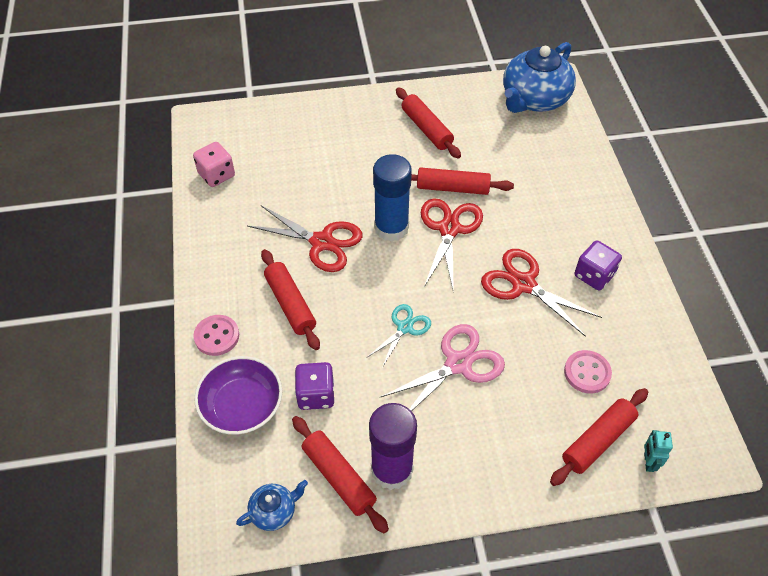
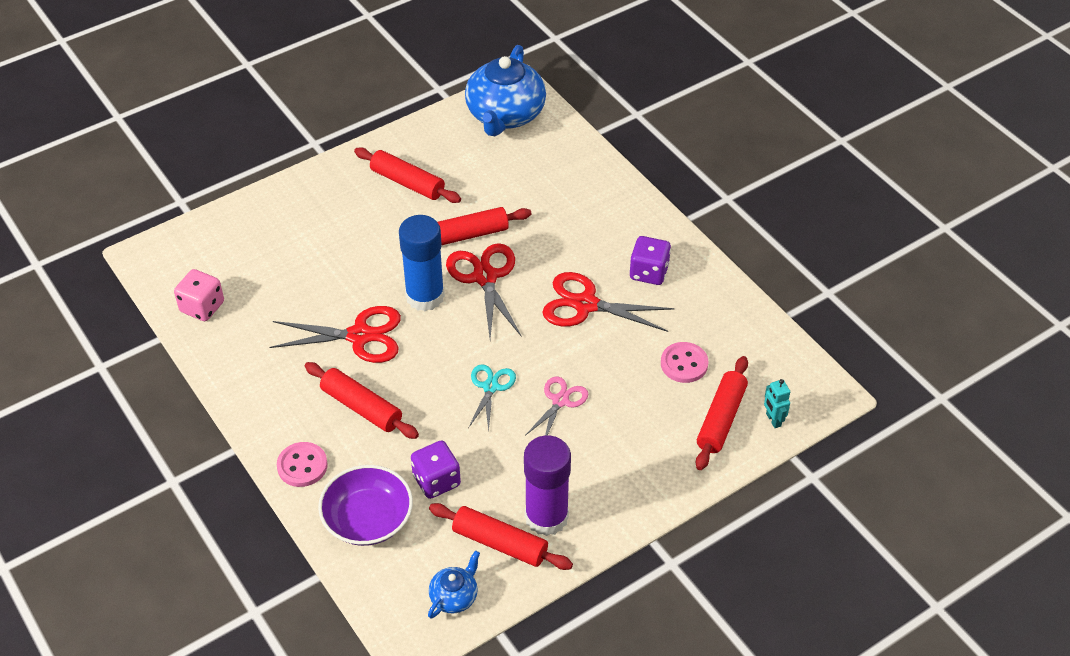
camera: 25 degrees left, 5 degrees down
pink scissors [381,324,505,411] -> pink scissors [525,377,588,436], size x0.61

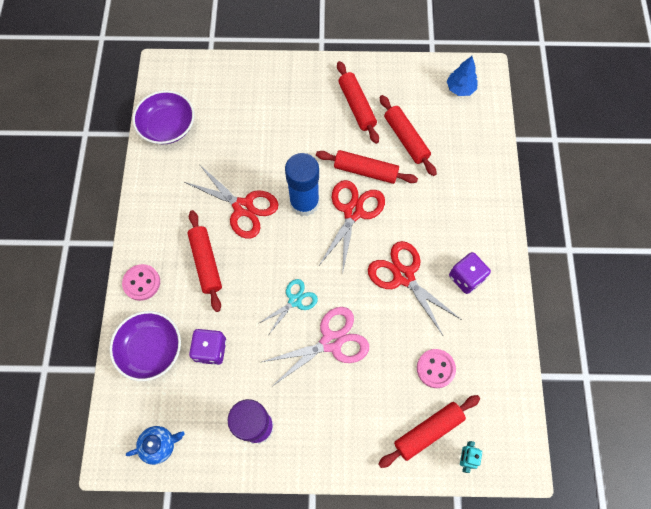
camera: 35 degrees right, 20 degrees up
pink dice [174,269,224,321] -> purple bowl [133,90,194,144]
red rolling pin [429,503,573,570] -> red rolling pin moved to [380,95,437,176]
blue teapot [465,45,546,136] -> blue tree [447,56,478,96]
pink scissors [525,377,588,436] -> pink scissors [262,307,369,386], size x1.64

